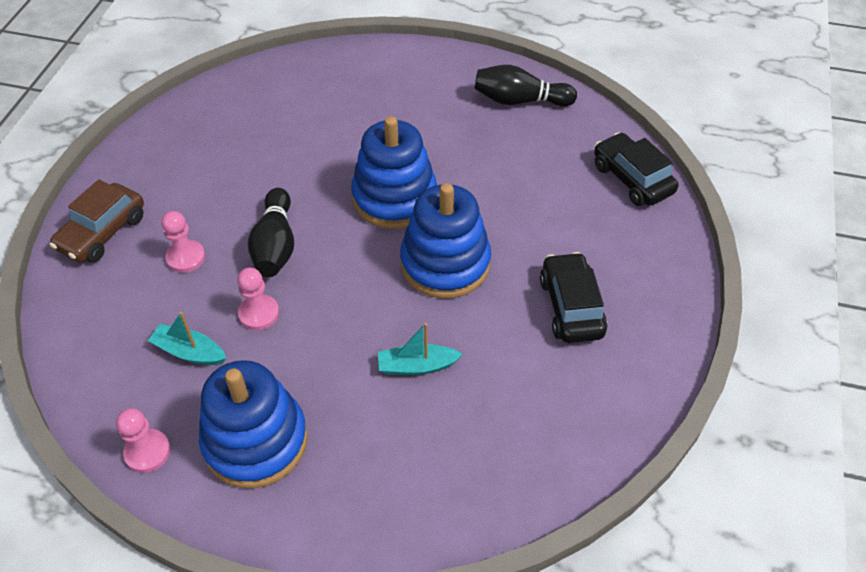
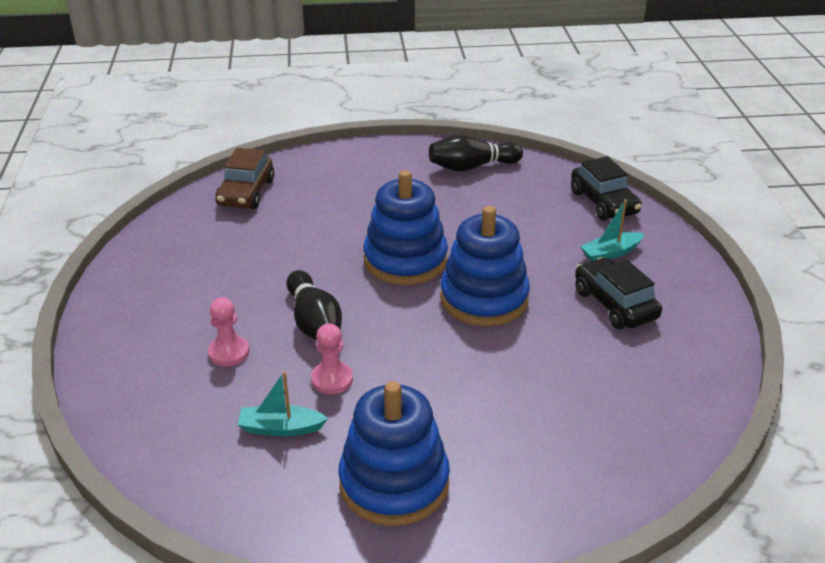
camera: 20 degrees left, 15 degrees down
brown car [50,179,144,263] -> brown car moved to [215,148,275,209]
pink pawn [116,408,170,473] -> none
turquoise boat [378,323,463,375] -> turquoise boat moved to [580,199,644,261]
black car [594,132,678,206] -> black car turned 150 degrees counterclockwise [571,156,642,221]

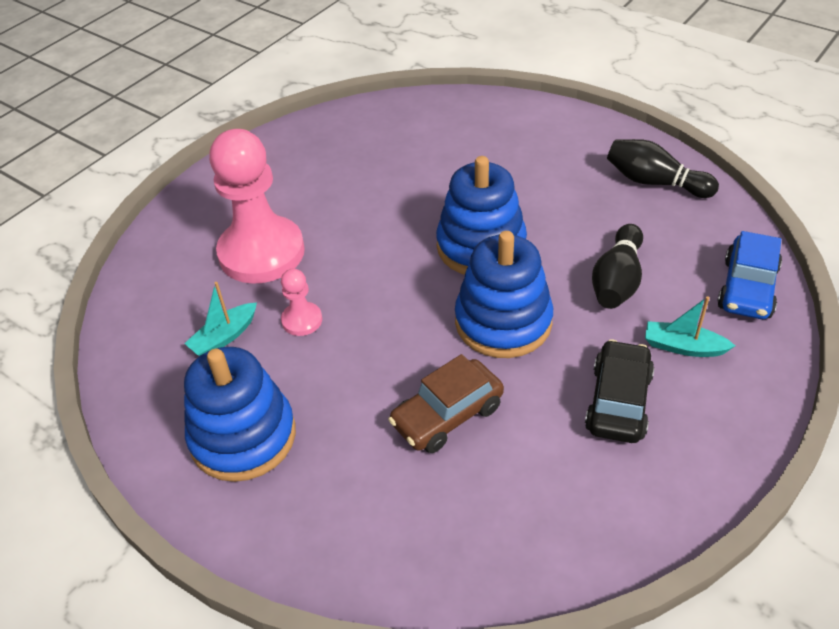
camera: 45 degrees right, 10 degrees up
pink pawn [208,297,249,367] -> pink pawn [209,129,305,284], size x2.28
brown car [215,148,275,209] -> brown car moved to [388,354,504,453]
turquoise boat [237,371,328,436] -> turquoise boat turned 90 degrees counterclockwise [184,282,257,356]
black bowling pin [286,270,342,340] -> black bowling pin moved to [592,224,643,309]
black car [571,156,642,221] -> blue car [717,231,782,319]

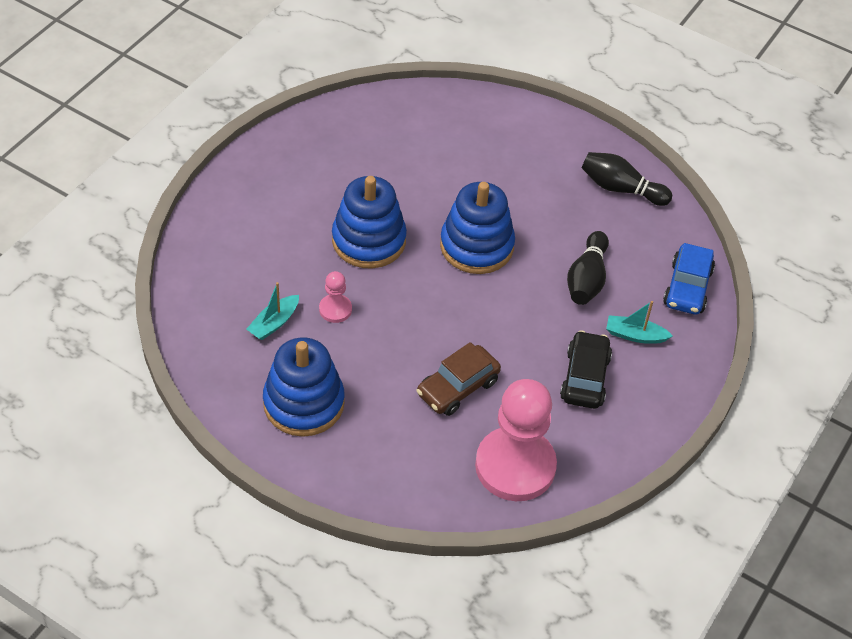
camera: 10 degrees left, 5 degrees up
pink pawn [209,129,305,284] -> pink pawn moved to [475,379,557,501]
blue stacking toy [455,231,553,358] -> blue stacking toy moved to [332,176,407,269]

